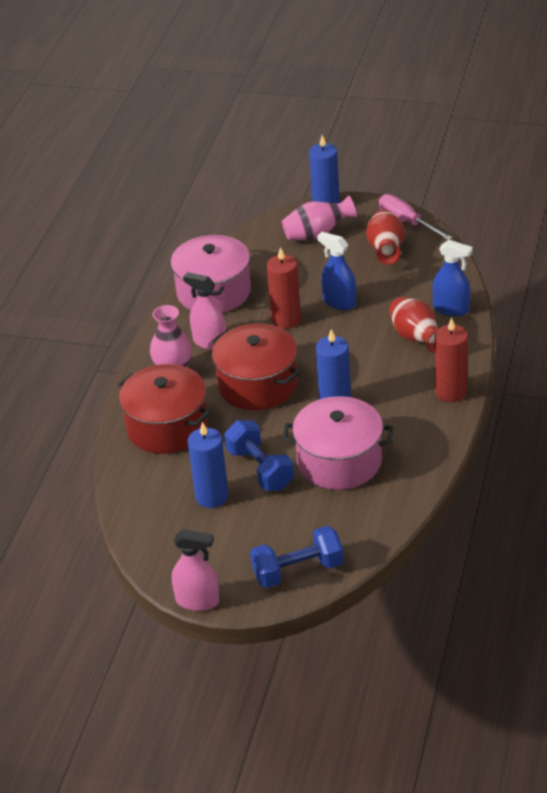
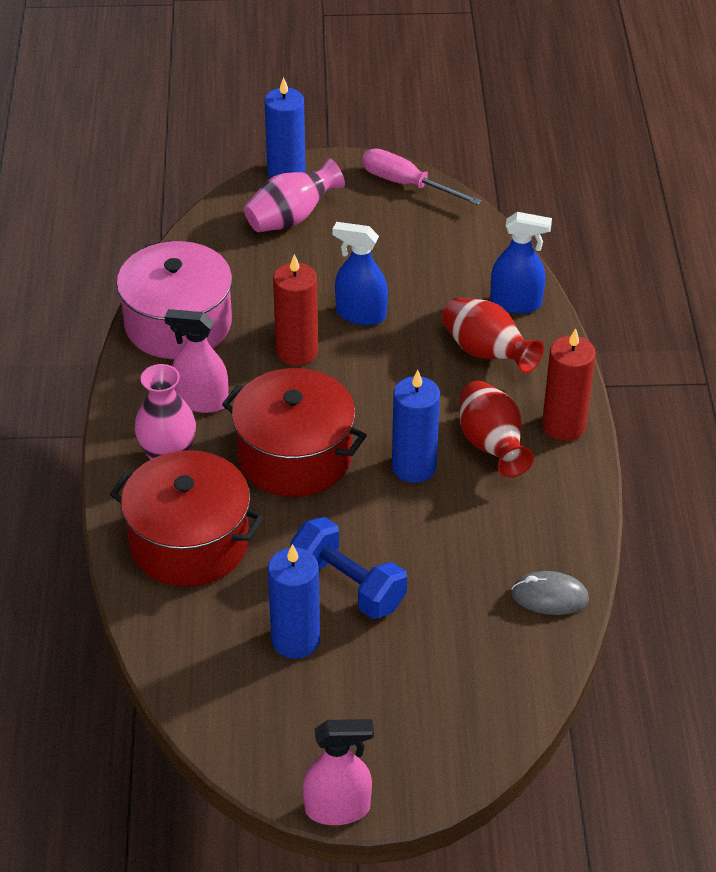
camera: 20 degrees left, 5 degrees up
blue dumbbell [250,526,344,588] -> none
pink pot [283,396,393,490] -> none
red vase [366,209,405,265] -> red vase moved to [460,381,534,477]
none -> grey mouse [511,571,589,615]

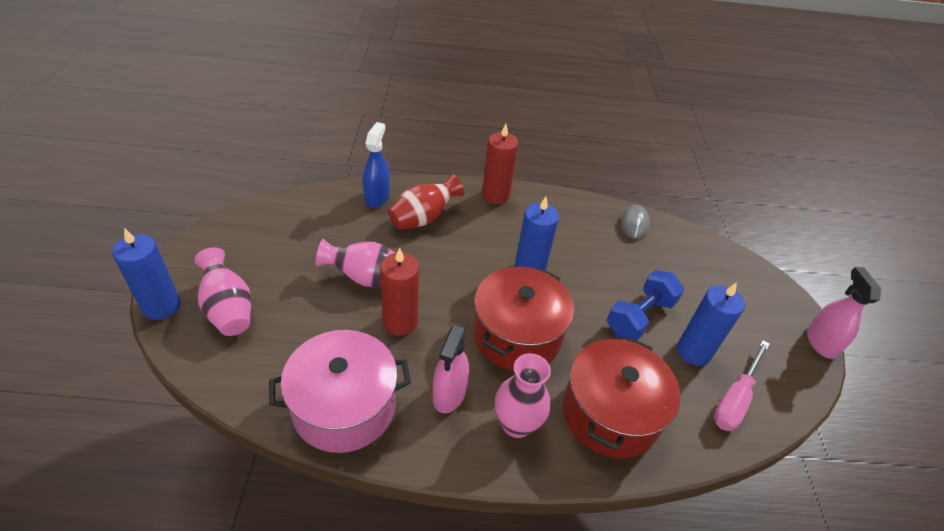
camera: 90 degrees left, 0 degrees up
blue spray bottle [333,222,388,326] -> pink vase [316,239,395,287]
pink screwdriver [362,148,482,205] -> pink screwdriver moved to [714,340,770,431]
red vase [460,381,534,477] -> none

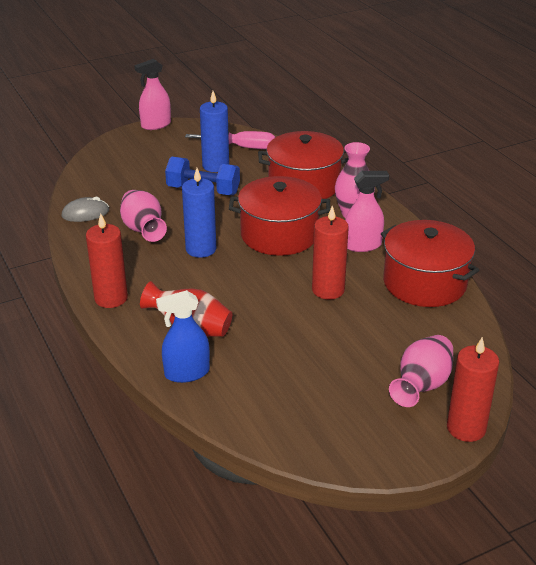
camera: 115 degrees left, 10 degrees down
blue candle [112,228,181,320] -> red candle [447,337,499,442]
pink pot [269,330,411,453] -> red pot [381,220,479,307]
pink vase [316,239,395,287] -> pink vase moved to [120,190,167,242]

